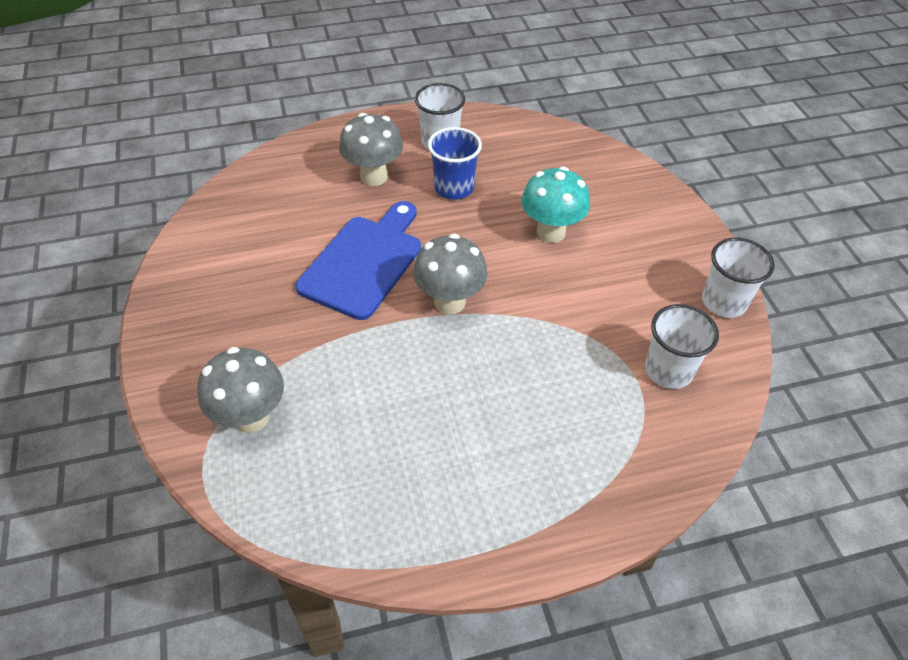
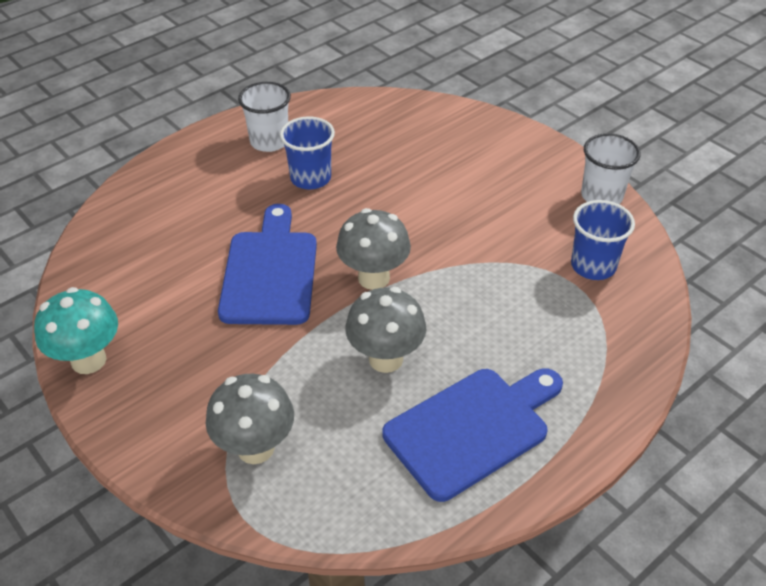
camera: 25 degrees left, 5 degrees down
grey mushroom [339,113,403,186] -> grey mushroom moved to [345,287,426,373]
turquoise mushroom [521,167,590,243] -> turquoise mushroom moved to [34,287,118,374]
white cup [645,304,719,389] -> blue cup [571,200,635,280]
none -> blue cutting board [383,368,563,502]

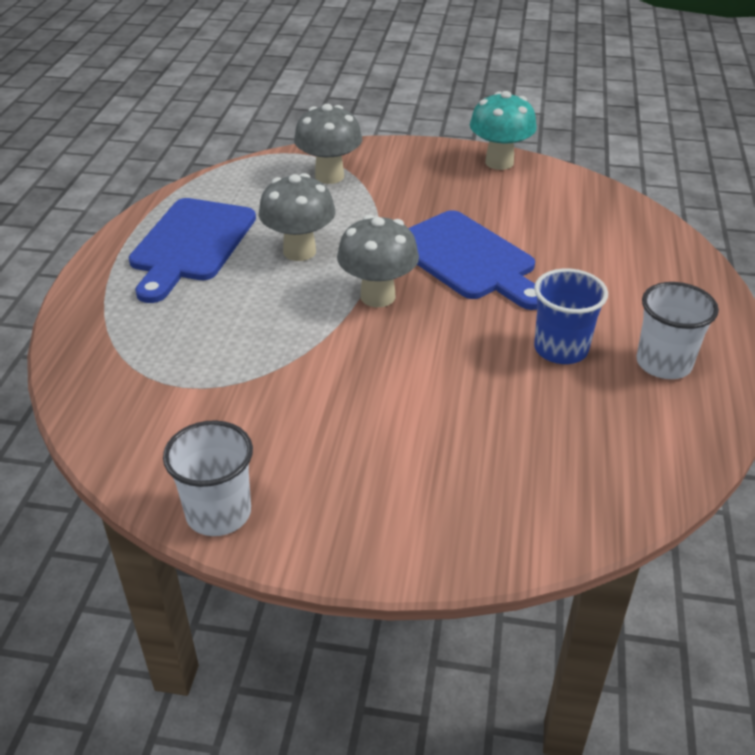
camera: 140 degrees right, 5 degrees down
blue cup [571,200,635,280] -> none

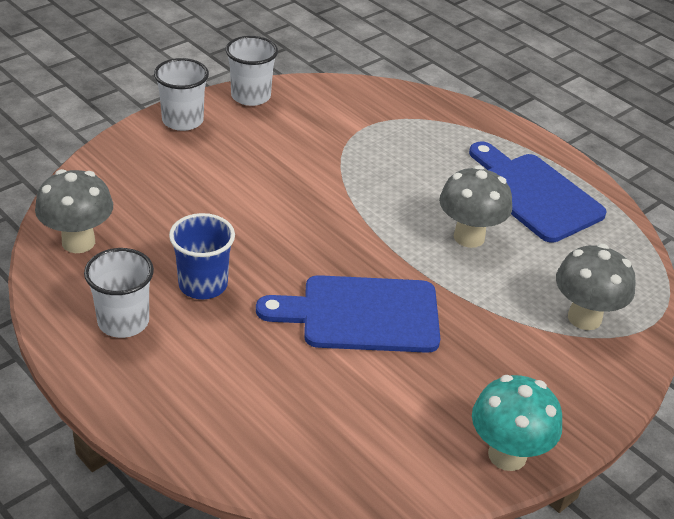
camera: 125 degrees right, 0 degrees up
grey mushroom [337,215,419,307] -> grey mushroom moved to [35,169,113,253]
none -> white cup [154,58,209,131]

